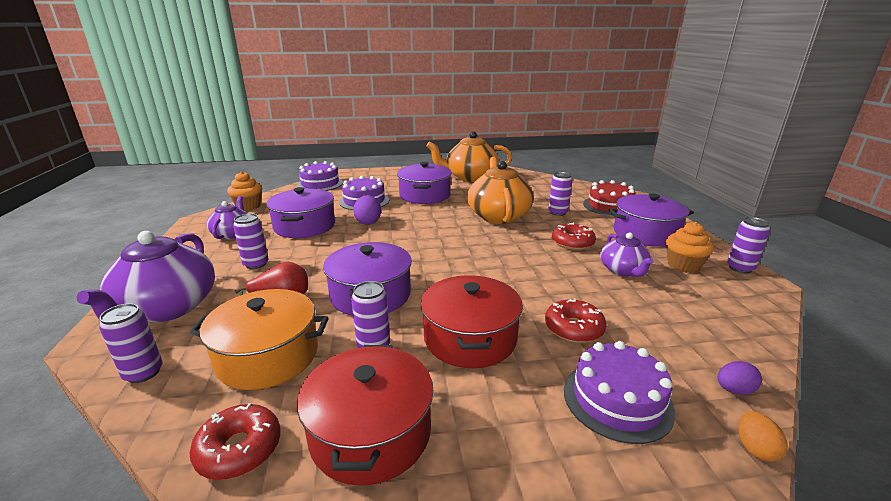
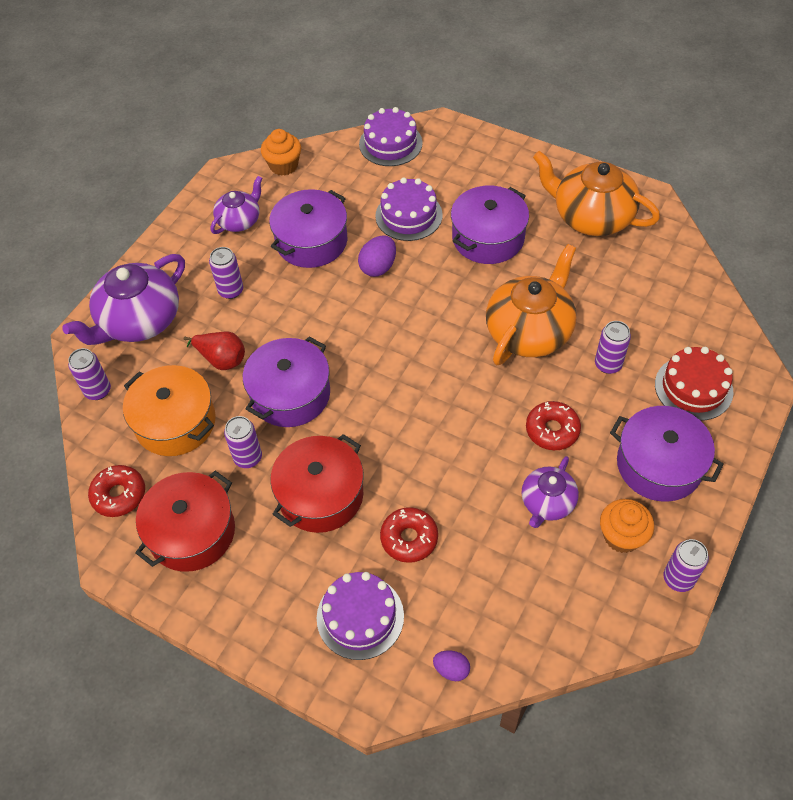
camera: 40 degrees right, 30 degrees up
orange egg [738,411,788,462] -> none

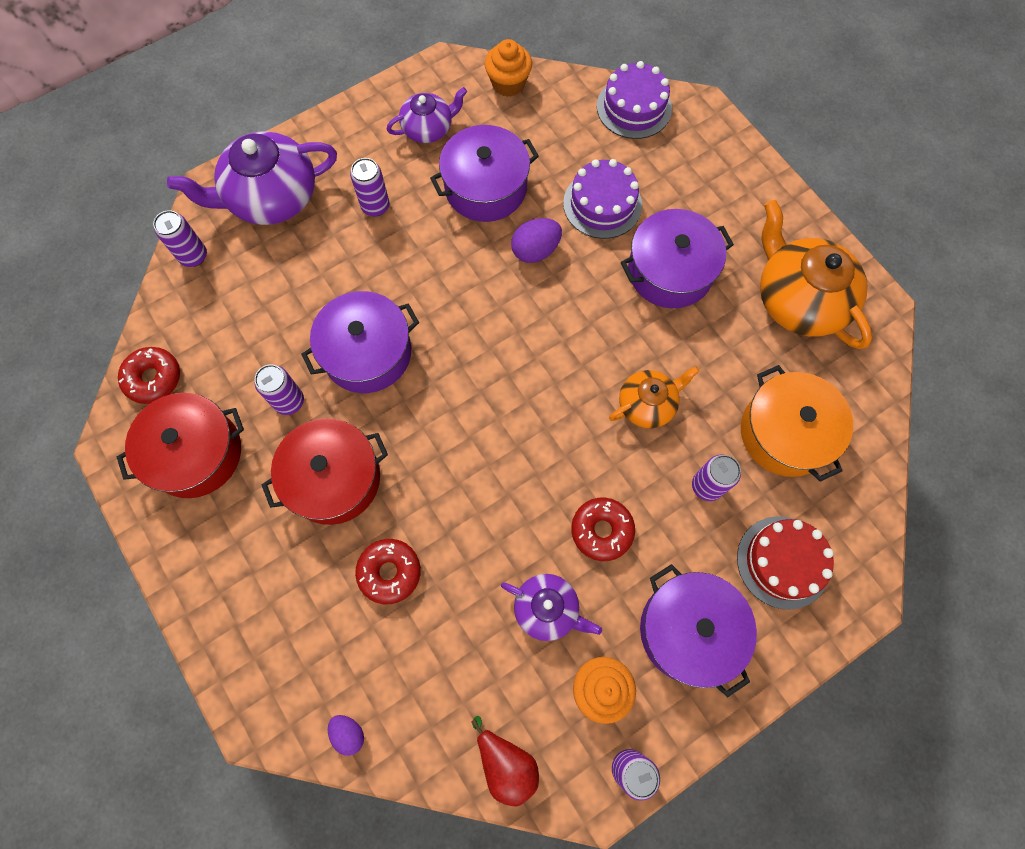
camera: 25 degrees right, 15 degrees up
orange pot [123,365,216,456] -> orange pot moved to [741,365,853,482]
red pear [184,332,245,370] -> red pear moved to [471,716,539,806]
purple cake [317,572,404,660] -> none
orange teapot [486,244,577,365] -> orange teapot [609,366,699,428], size x0.57
purple teapot [521,456,579,528] -> purple teapot turned 120 degrees counterclockwise [501,574,602,641]

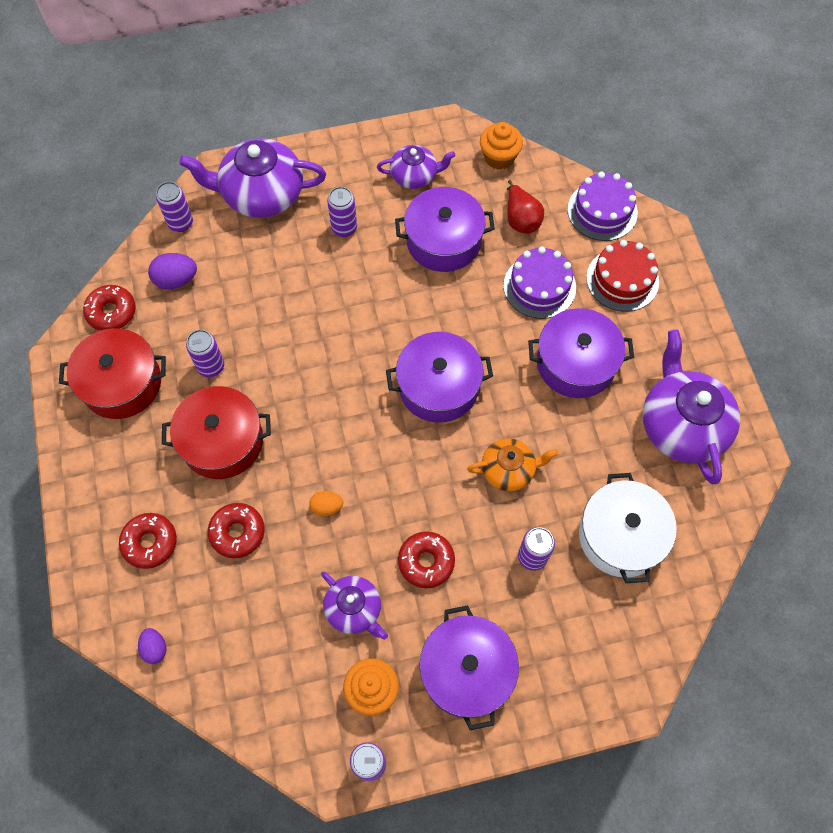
camera: 20 degrees right, 5 degrees down
purple pot [301,291,419,393] -> purple pot moved to [386,332,493,423]
red pear [471,716,539,806] -> red pear moved to [507,180,544,234]
purple egg [511,218,562,263] -> purple egg moved to [148,253,197,290]
red cake [737,516,834,610] -> red cake moved to [586,240,659,312]
orange pot [741,365,853,482] -> white pot [579,473,677,583]
orange teapot [760,200,872,349] -> purple teapot [642,330,740,484]
none -> red donut [119,513,177,569]
none -> orange egg [309,491,343,516]

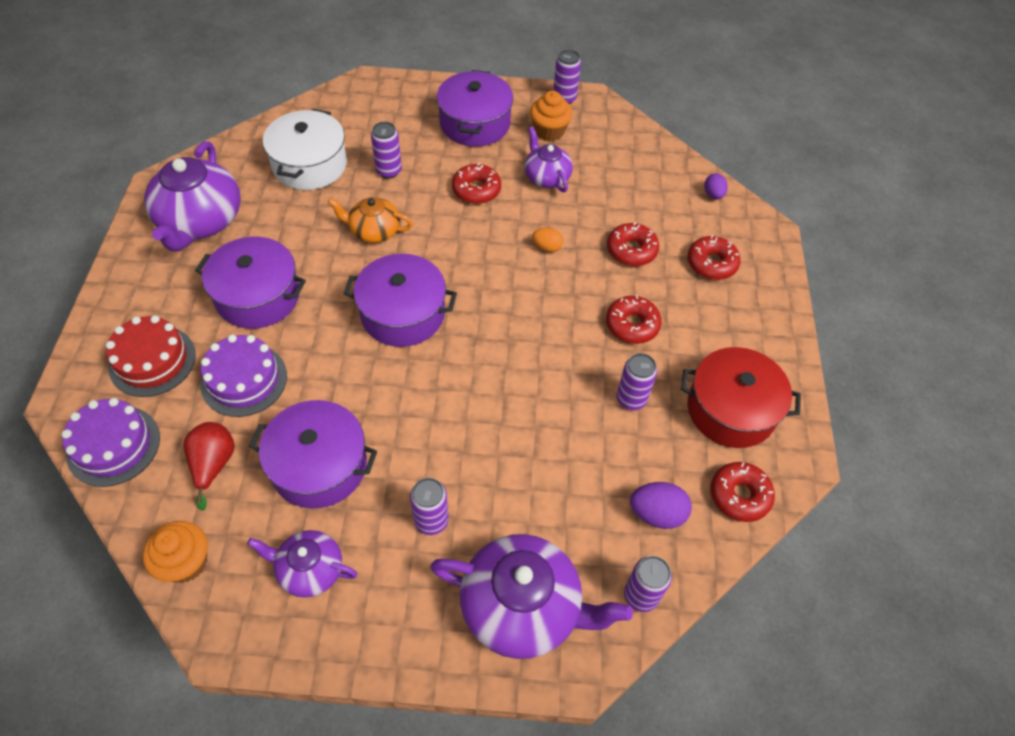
camera: 165 degrees left, 10 degrees down
red pot [162,386,271,479] -> red donut [606,295,662,344]

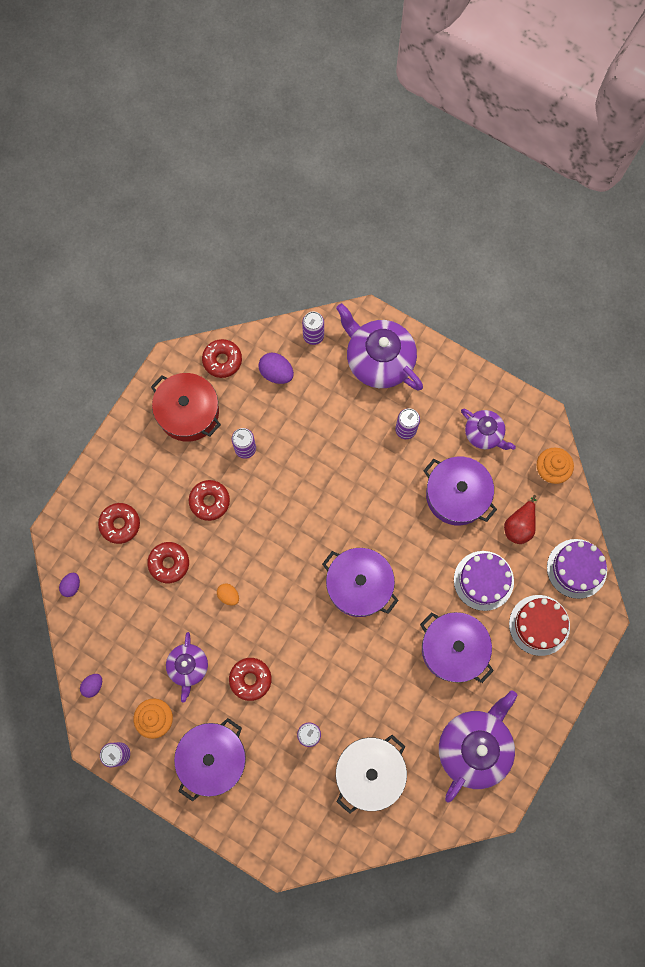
camera: 150 degrees left, 20 degrees up
orange teapot [328,197,413,243] -> none
none -> purple egg [80,674,102,698]

